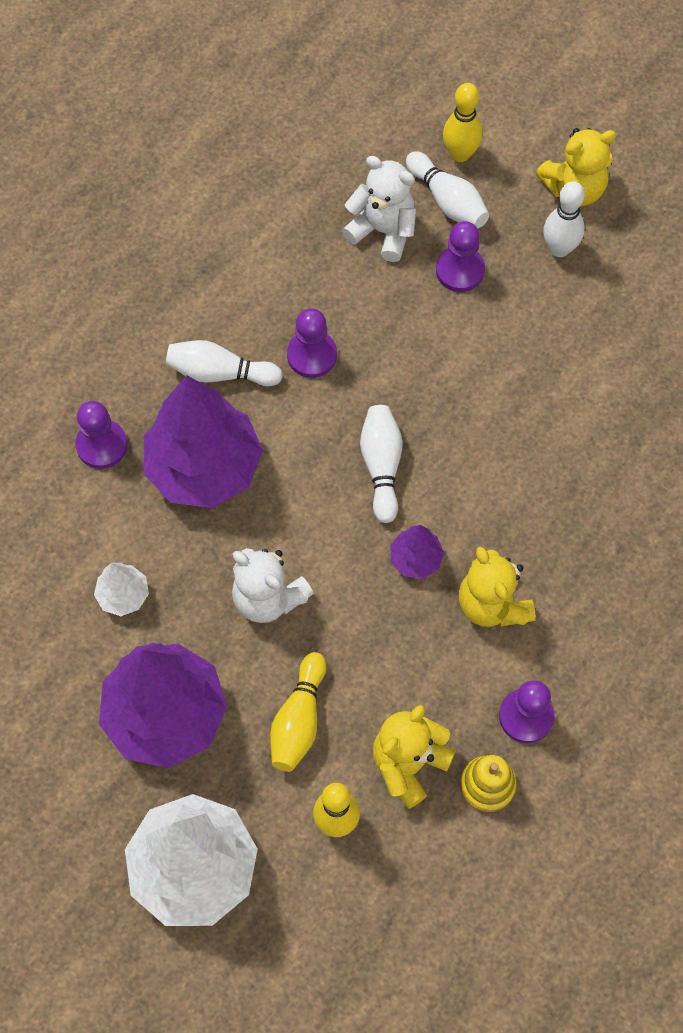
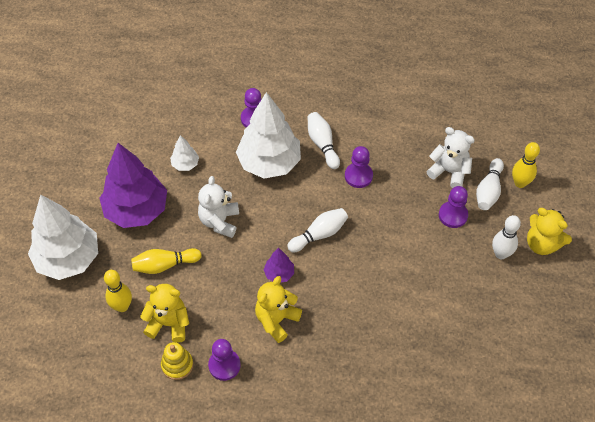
camera: 60 degrees right, 10 degrees down
purple tree [144,375,263,508] -> white tree [236,92,301,179]
white teddy bear [342,156,416,262] -> white teddy bear turned 60 degrees counterclockwise [427,127,475,188]

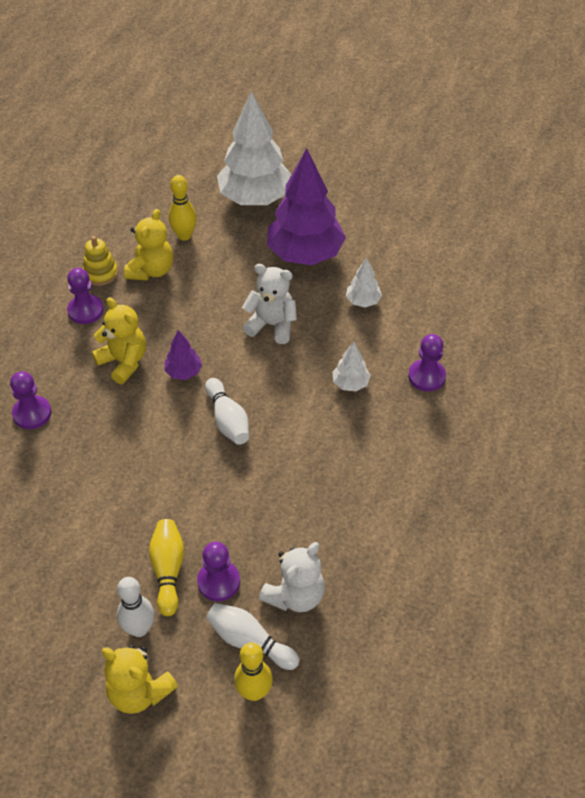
camera: 100 degrees right, 5 degrees down
yellow bowling pin [131,248,202,274] -> yellow bowling pin moved to [149,519,184,616]
white tree [236,92,301,179] -> white tree [332,341,371,391], size x0.44
white bowling pin [308,112,340,169] -> none
purple pawn [345,146,373,188] -> purple pawn moved to [10,371,51,429]
yellow teddy bear [527,208,572,255] -> yellow teddy bear turned 105 degrees counterclockwise [102,645,178,714]

